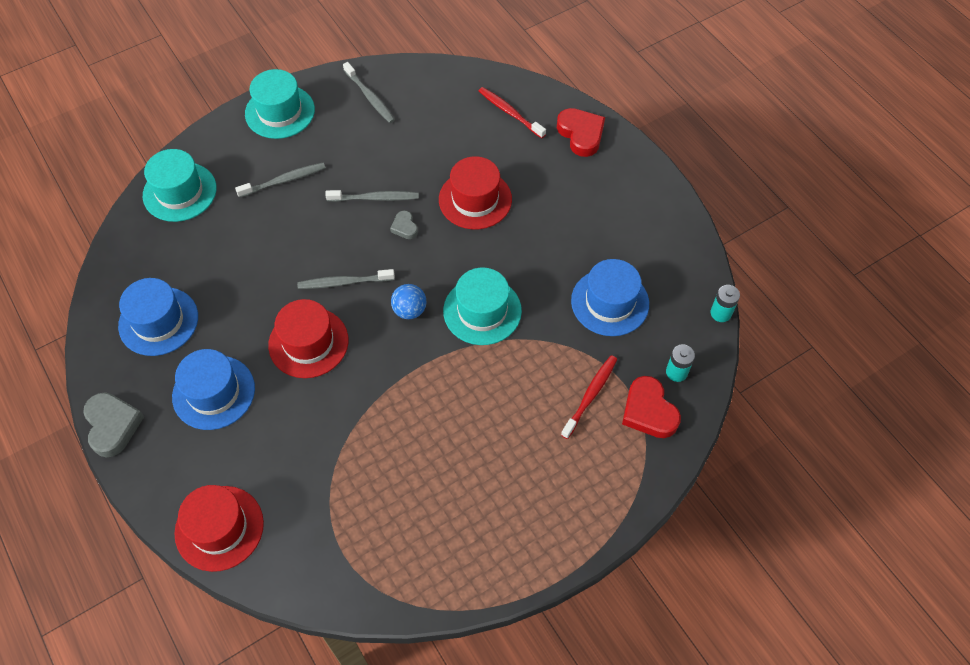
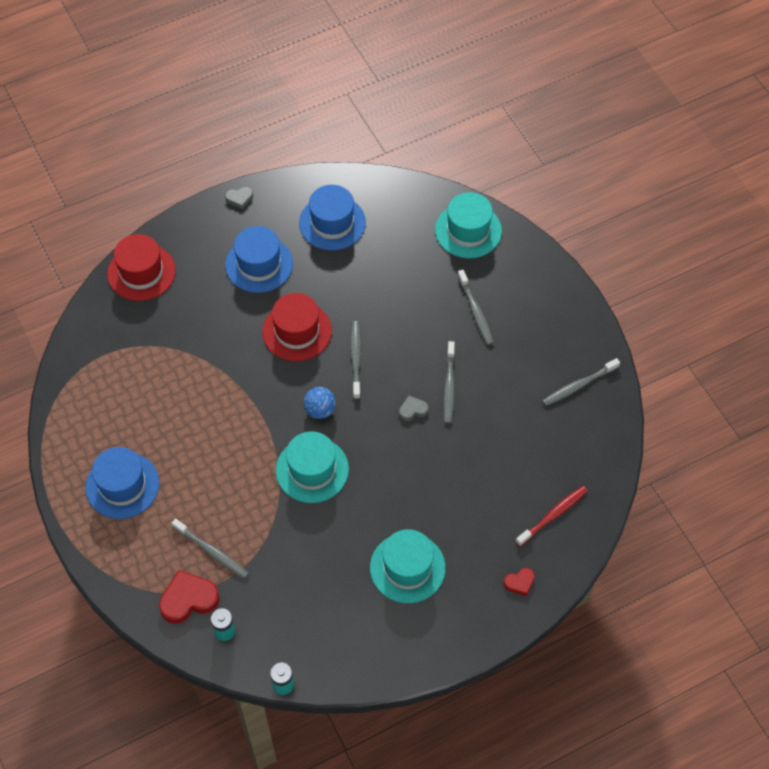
camera: 95 degrees right, 0 degrees up
grey heart [83,392,144,457] -> grey heart [225,187,253,210], size x0.54
turquoise hat [245,69,315,139] -> turquoise hat moved to [370,529,446,603]
red hat [439,156,512,230] -> none
red heart [557,108,605,157] -> red heart [504,568,535,596], size x0.54
red toothbrush [561,355,617,439] -> grey toothbrush [171,518,249,579]
blue hat [571,259,649,336] -> blue hat moved to [85,447,159,519]

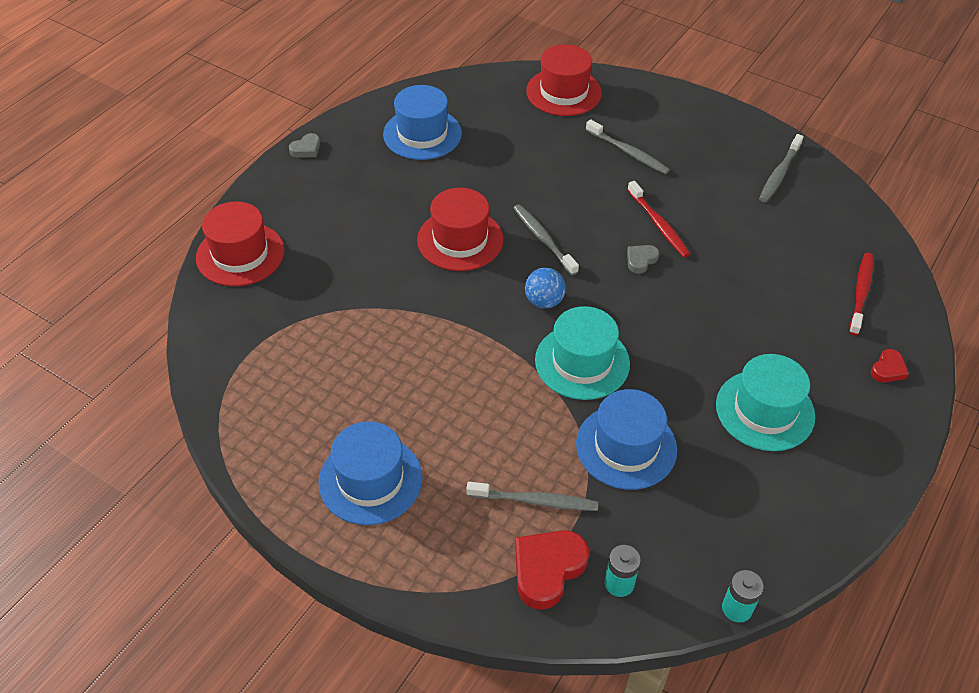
camera: 30 degrees left, 10 degrees down
blue hat [225,226,293,293] -> blue hat moved to [576,389,677,490]
turquoise hat [435,192,502,258] -> red hat [526,44,602,116]
grey toothbrush [443,341,455,424] -> red toothbrush [628,181,690,257]

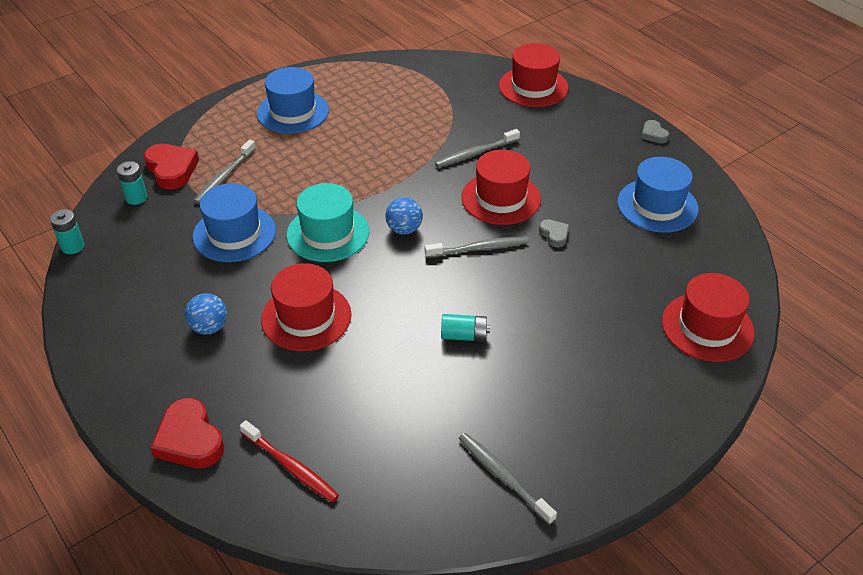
camera: 110 degrees right, 5 degrees down
grey toothbrush [586,119,670,174] -> grey toothbrush moved to [435,129,520,168]
grey heart [627,245,659,274] -> grey heart moved to [539,219,569,247]
red toothbrush [628,181,690,257] -> turquoise battery [441,314,490,342]
turquoise hat [716,354,815,451] -> blue ball [185,293,227,335]
red heart [871,349,909,382] -> red heart [150,398,224,468], size x1.87
none -> red hat [261,263,352,351]

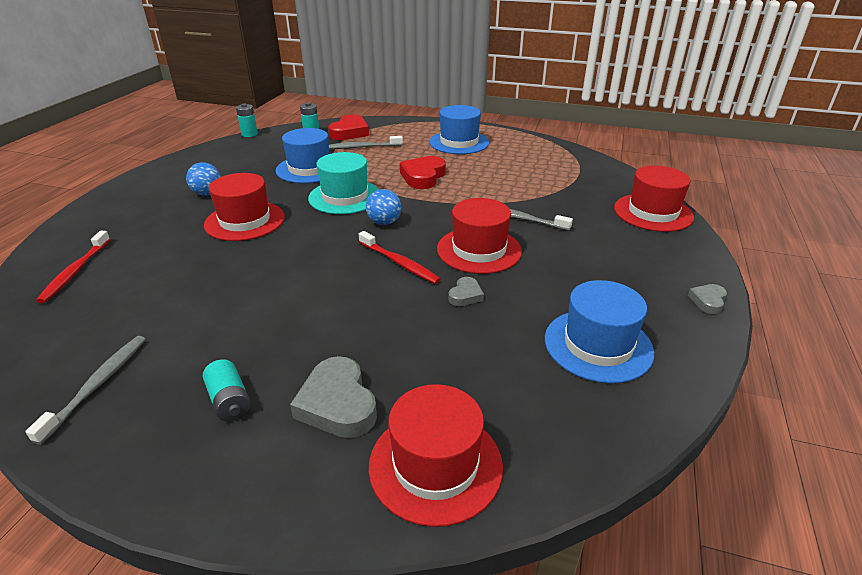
camera: 55 degrees right, 10 degrees down
red heart [150,398,224,468] -> red heart moved to [400,156,446,189]
grey toothbrush [425,236,529,258] -> red toothbrush [359,231,441,284]
turquoise battery [441,314,490,342] -> turquoise battery moved to [203,359,251,421]
none -> grey heart [290,356,377,438]

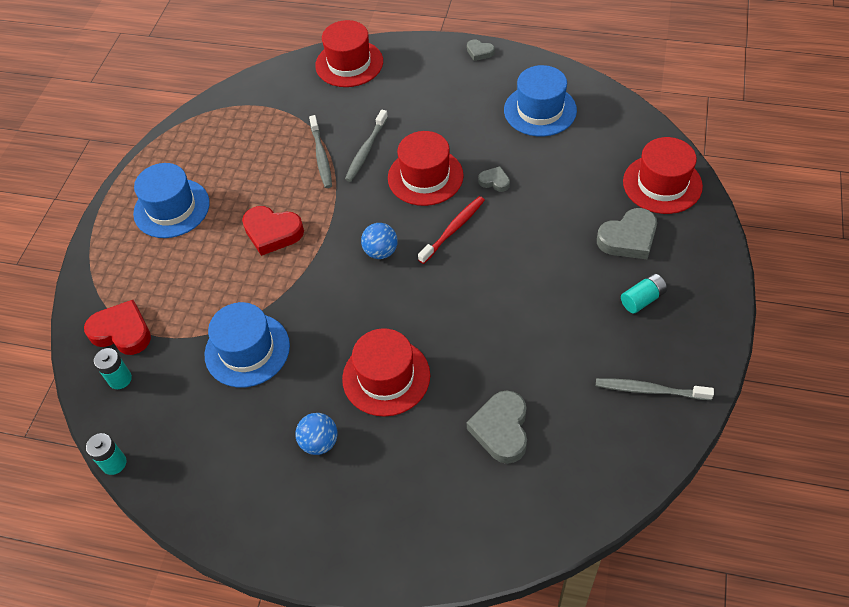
camera: 90 degrees left, 20 degrees up
red toothbrush [36,231,111,303] -> none
turquoise hat [308,152,379,214] -> none
grey toothbrush [329,136,403,149] -> grey toothbrush moved to [309,115,332,188]
none -> grey heart [467,391,527,464]

